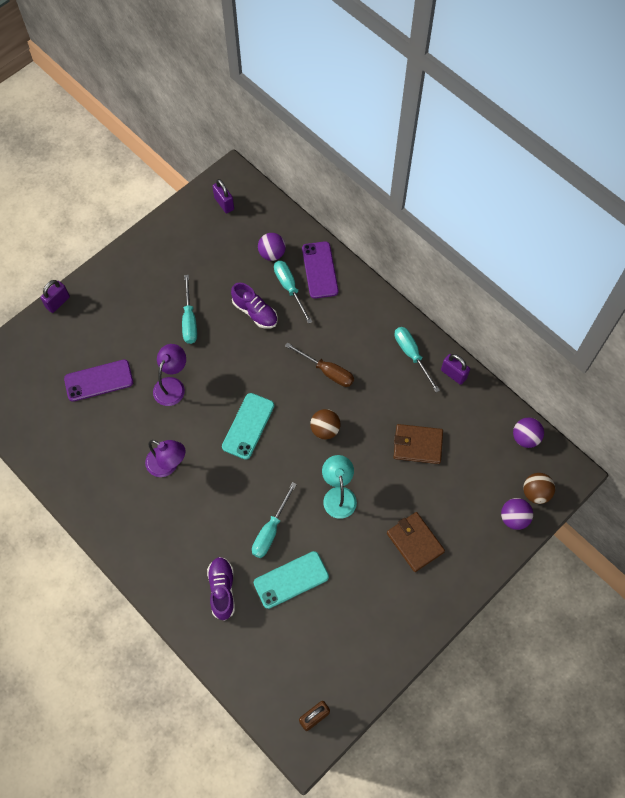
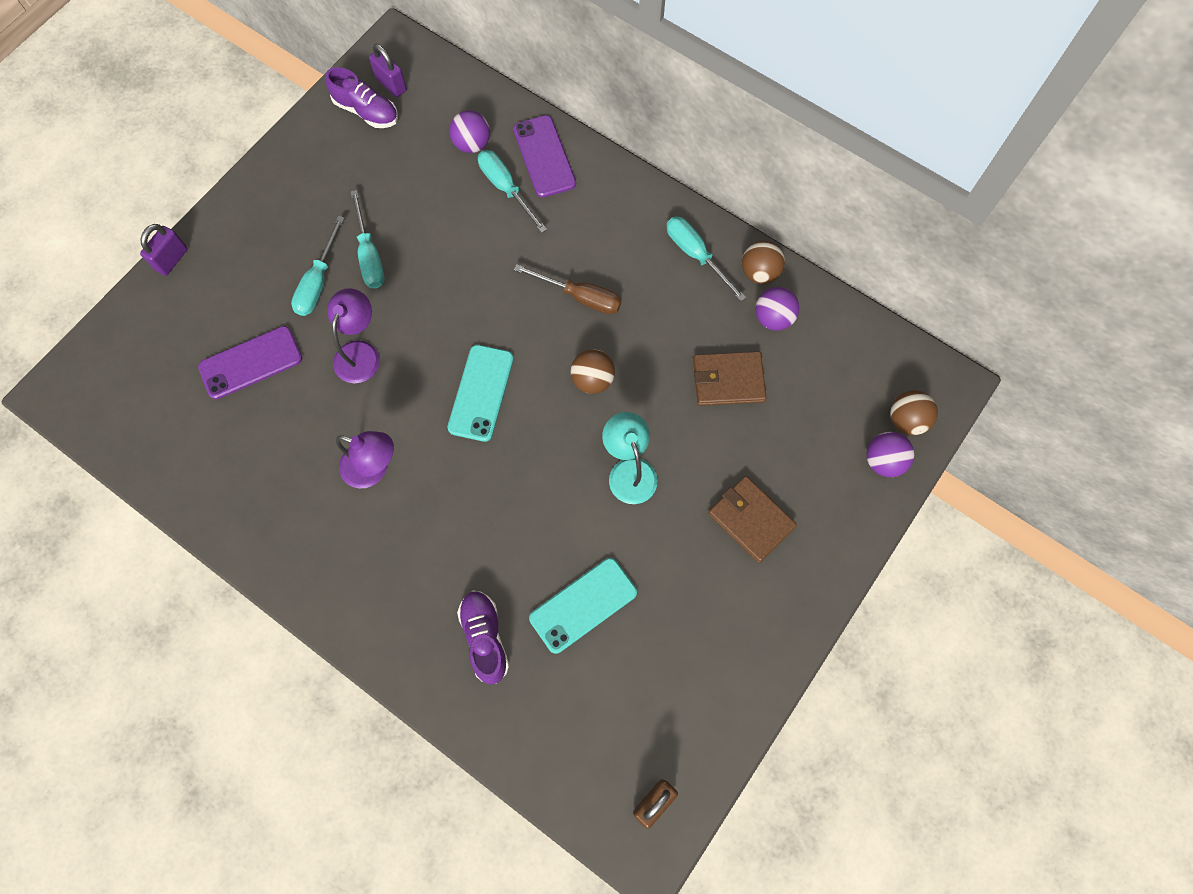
camera: 10 degrees left, 5 degrees up
purple shoe [231,282,278,329] -> purple shoe moved to [326,67,398,128]
turquoise screwdriver [252,482,297,558] -> turquoise screwdriver moved to [291,216,344,316]
purple padlock [441,354,470,385] -> brown ball [742,241,785,284]
purple ball [513,418,544,448] -> purple ball moved to [755,287,799,331]

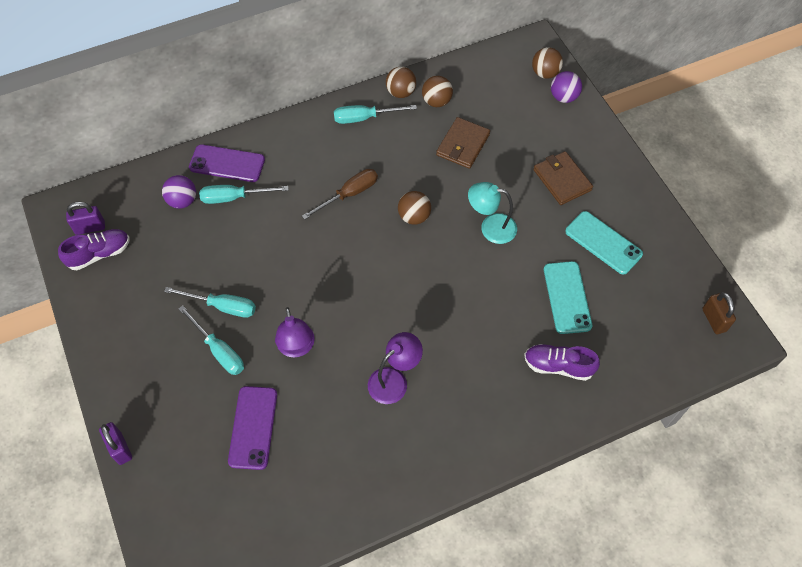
camera: 60 degrees left, 10 degrees down
purple lamp [327,288,380,383] -> purple lamp turned 150 degrees counterclockwise [275,307,315,357]
turquoise phone [447,345,514,442] -> turquoise phone moved to [565,211,643,275]
brown wallet [708,476,797,563] -> brown wallet turned 75 degrees clockwise [534,151,593,205]
purple ball [755,287,799,331] -> brown ball [422,76,453,107]

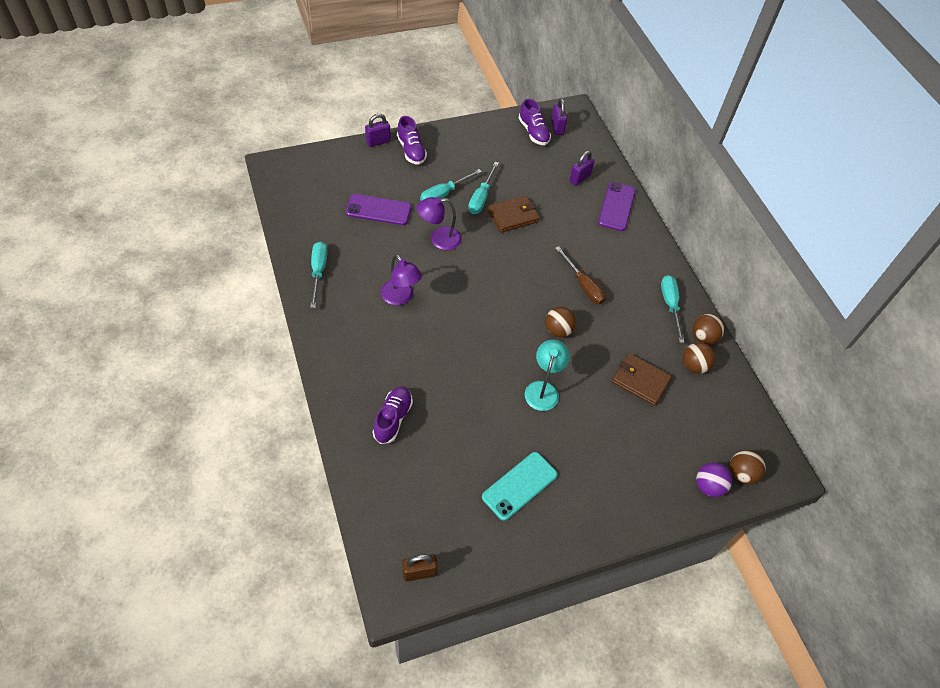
camera: 90 degrees right, 5 degrees down
purple ball [162,175,196,209] -> purple padlock [569,151,595,186]
turquoise screwdriver [199,185,289,204] -> turquoise screwdriver moved to [310,241,328,308]
brown wallet [534,151,593,205] -> brown wallet moved to [488,195,540,233]
turquoise phone [544,261,592,334] -> none
none -> purple shoe [397,116,427,165]

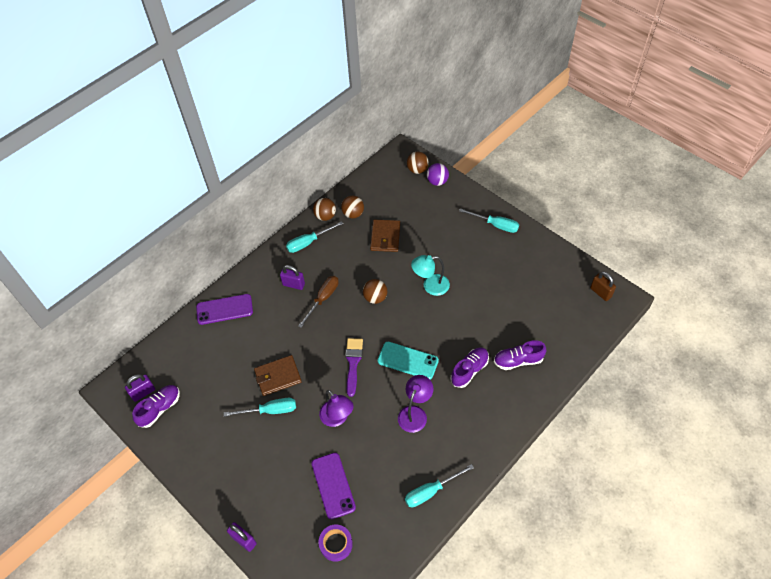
camera: 110 degrees left, 0 degrees up
purple shoe [397,116,427,165] -> purple shoe moved to [451,347,489,388]
turquoise screwdriver [420,169,482,201] -> turquoise screwdriver moved to [459,208,519,233]
turquoise phone [482,452,557,521] -> turquoise phone moved to [377,342,439,380]
brown wallet [488,195,540,233] -> brown wallet turned 60 degrees counterclockwise [254,355,302,396]
purple padlock [569,151,595,186] -> purple padlock moved to [280,265,305,290]
none -> purple tape [319,524,353,562]
none -> purple brush [345,338,363,397]

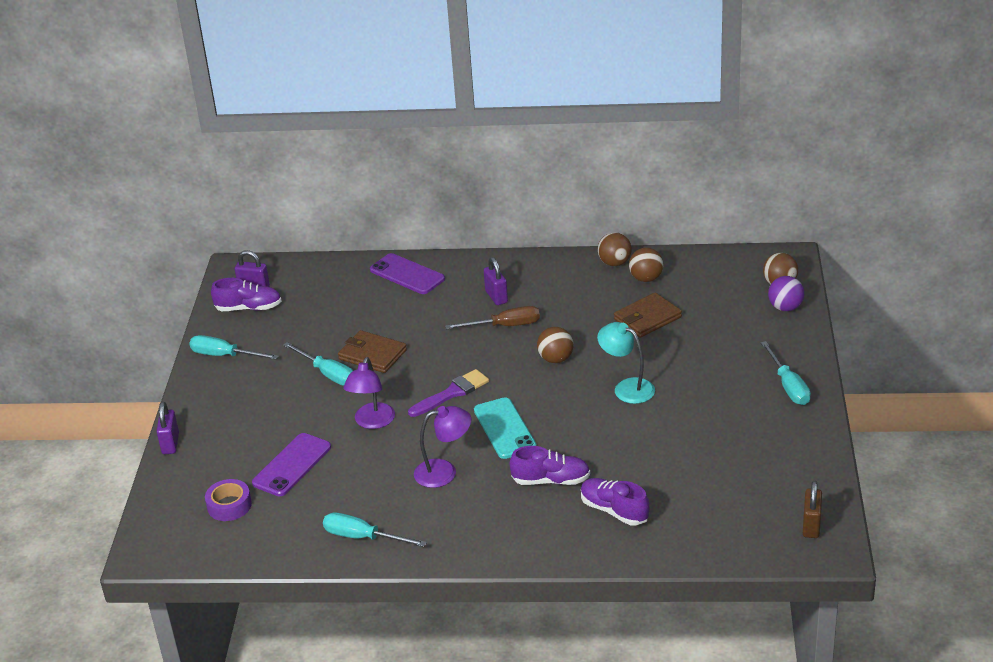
camera: 50 degrees right, 20 degrees down
turquoise screwdriver [286,221,343,253] -> turquoise screwdriver moved to [189,335,279,360]

